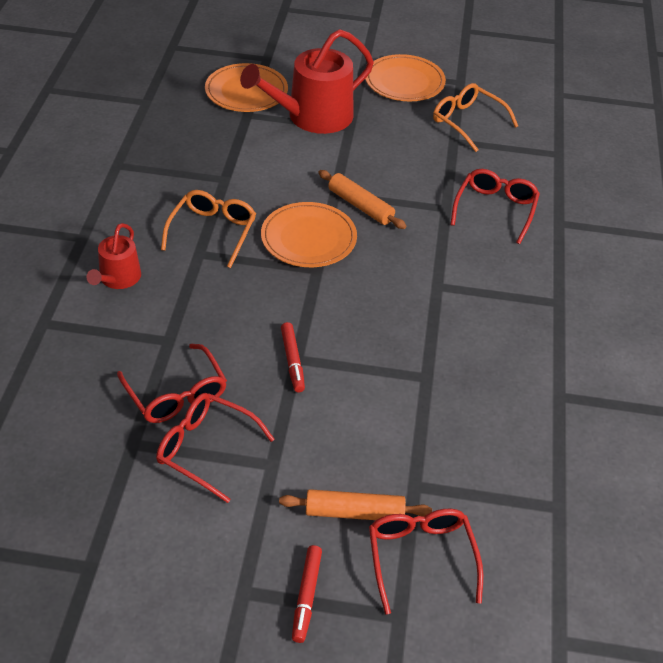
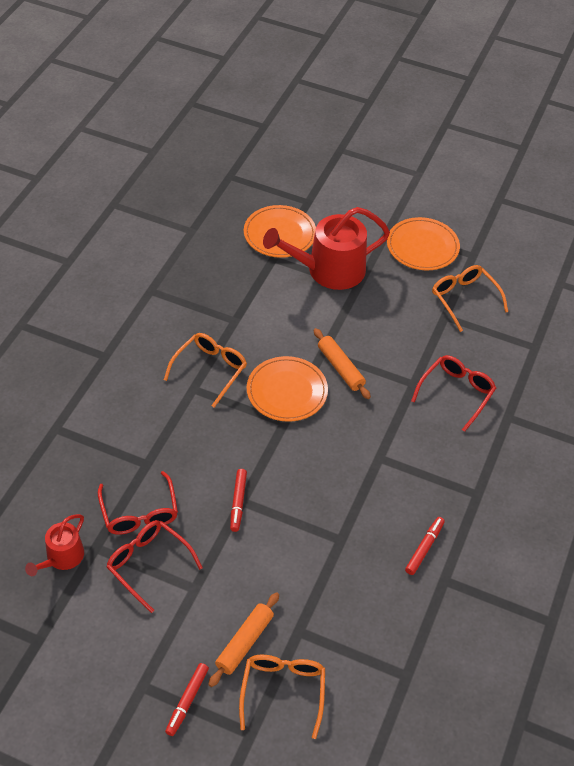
camera: 15 degrees right, 5 degrees up
red watering can [86,223,141,289] -> red watering can moved to [25,514,84,576]
orange rolling pin [279,489,432,520] -> orange rolling pin turned 75 degrees counterclockwise [208,592,279,687]
red glasses [369,509,483,615] -> orange glasses [239,655,325,739]
none -> red marker [405,517,445,575]

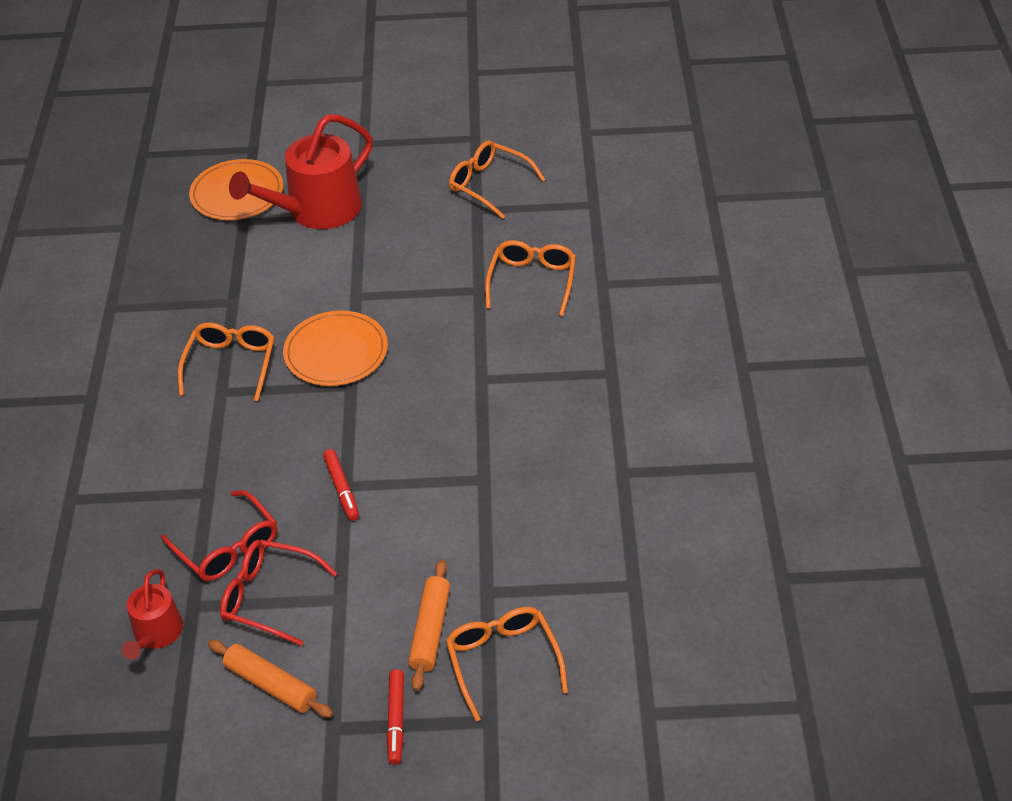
camera: 20 degrees left, 5 degrees down
orange rolling pin [314,328,371,399] -> orange rolling pin moved to [208,640,333,718]
orange plate [387,217,460,270] -> none
red marker [405,517,445,575] -> none
red glasses [411,355,496,432] -> orange glasses [485,240,576,316]

